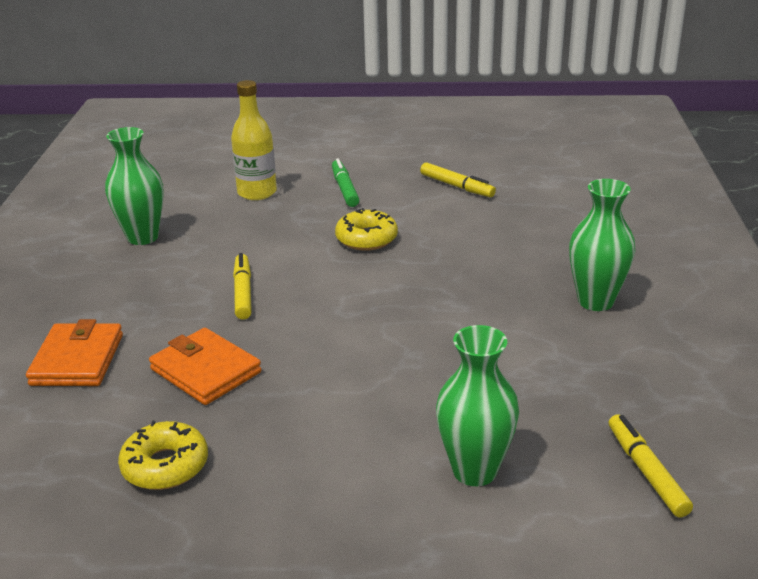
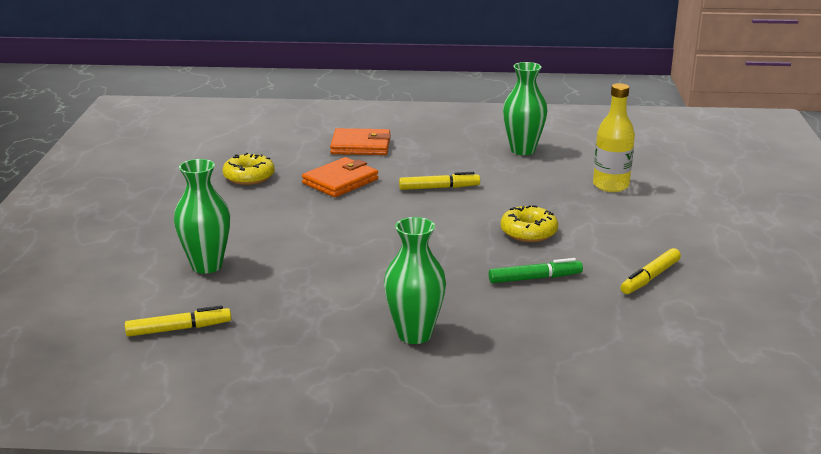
camera: 90 degrees right, 5 degrees down
green marker [332,159,359,207] -> green marker moved to [489,258,583,283]

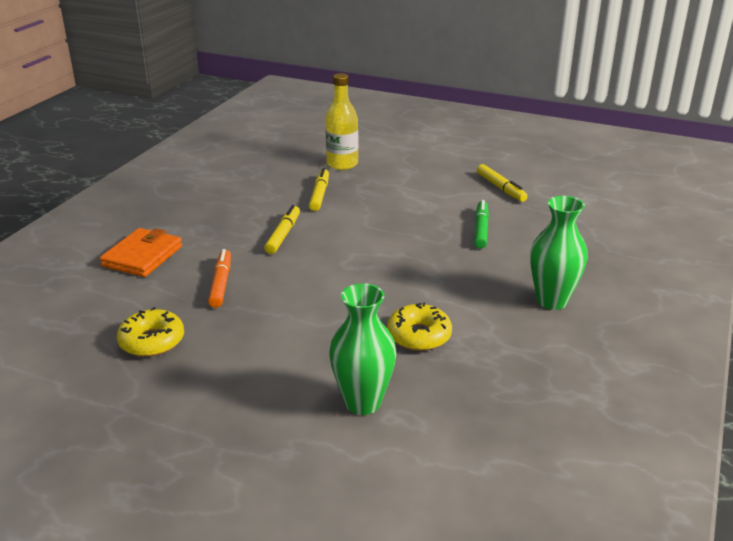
camera: 70 degrees left, 5 degrees up
yellow marker [125,305,231,337] -> yellow marker moved to [309,168,329,211]
orange wallet [302,157,378,197] -> orange marker [208,249,231,308]
yellow donut [500,205,558,242] -> yellow donut moved to [387,302,452,351]
green vase [503,62,547,155] -> none

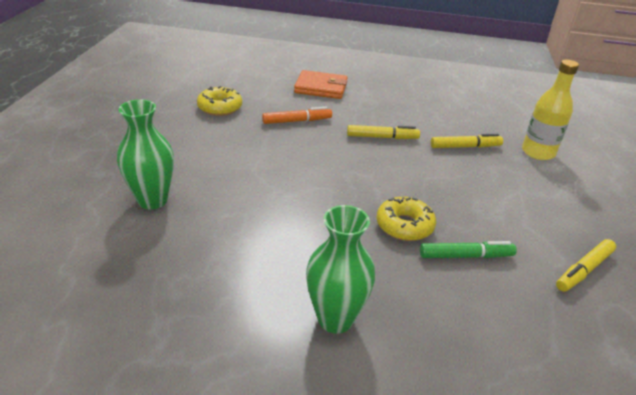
camera: 75 degrees right, 5 degrees up
yellow donut [387,302,452,351] -> yellow donut moved to [377,197,436,241]

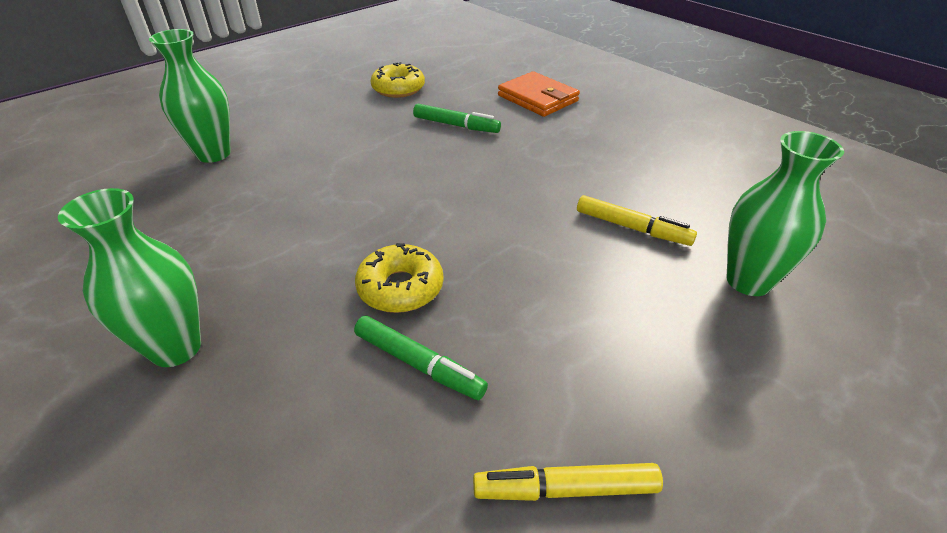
camera: 40 degrees right, 5 degrees up
orange marker [262,107,332,124] -> green marker [413,104,501,133]
yellow marker [347,125,420,139] -> none
yellow bottle [522,60,579,160] -> green vase [726,131,844,296]

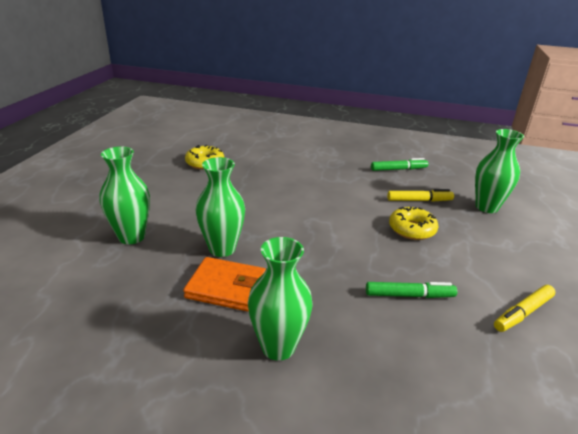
camera: 35 degrees left, 10 degrees down
yellow donut [355,243,444,313] -> yellow donut moved to [389,207,438,240]
green marker [413,104,501,133] -> green marker moved to [371,158,428,171]
orange wallet [498,72,580,117] -> orange wallet moved to [183,257,266,312]
none -> green vase [195,157,245,257]

